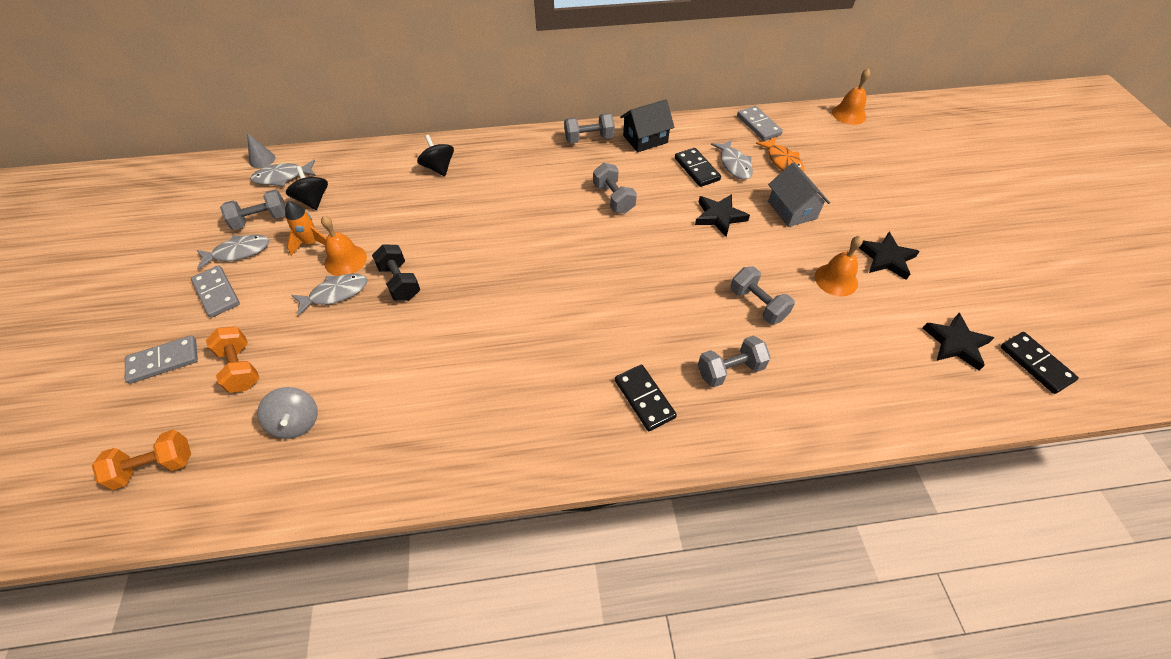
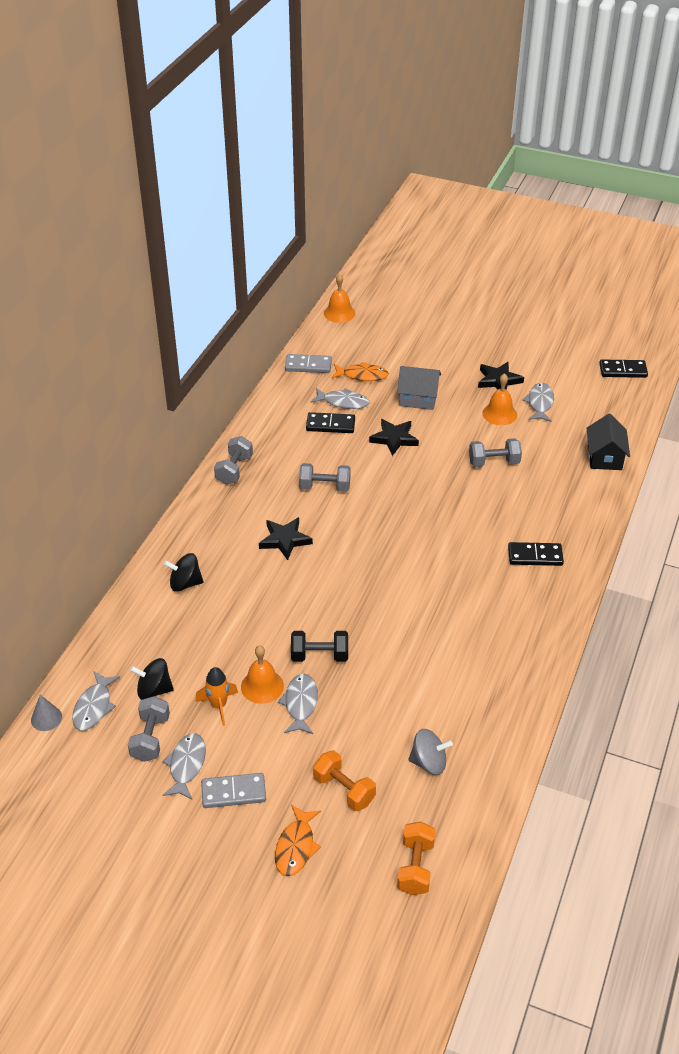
camera: 60 degrees left, 10 degrees down
grey domino [125,335,198,384] -> orange fish [275,805,321,876]
orange dumbbell [206,327,259,393] -> orange dumbbell turned 45 degrees clockwise [313,750,376,811]
black house [620,99,675,152] -> black house moved to [587,414,630,470]
grey dumbbell [698,335,771,387] -> none
black star [923,313,994,371] -> black star moved to [259,517,313,560]
none -> grey fish [523,383,554,422]

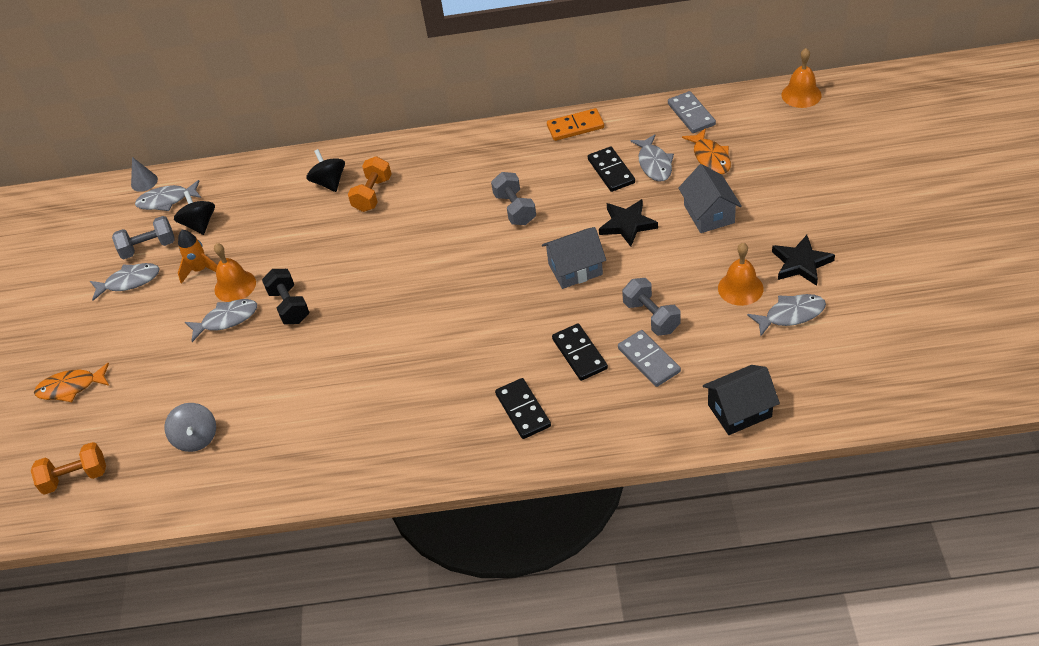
camera: 70 degrees right, 5 degrees up
grey domino [201,773,266,808] -> grey domino moved to [618,330,681,387]
grey dumbbell [214,436,253,485] -> none
black star [259,517,313,560] -> none
orange dumbbell [313,750,376,811] -> orange dumbbell moved to [348,156,392,212]
black domino [599,360,648,378] -> black domino moved to [552,324,608,381]
none -> grey house [542,227,606,289]
none -> orange domino [547,108,604,141]

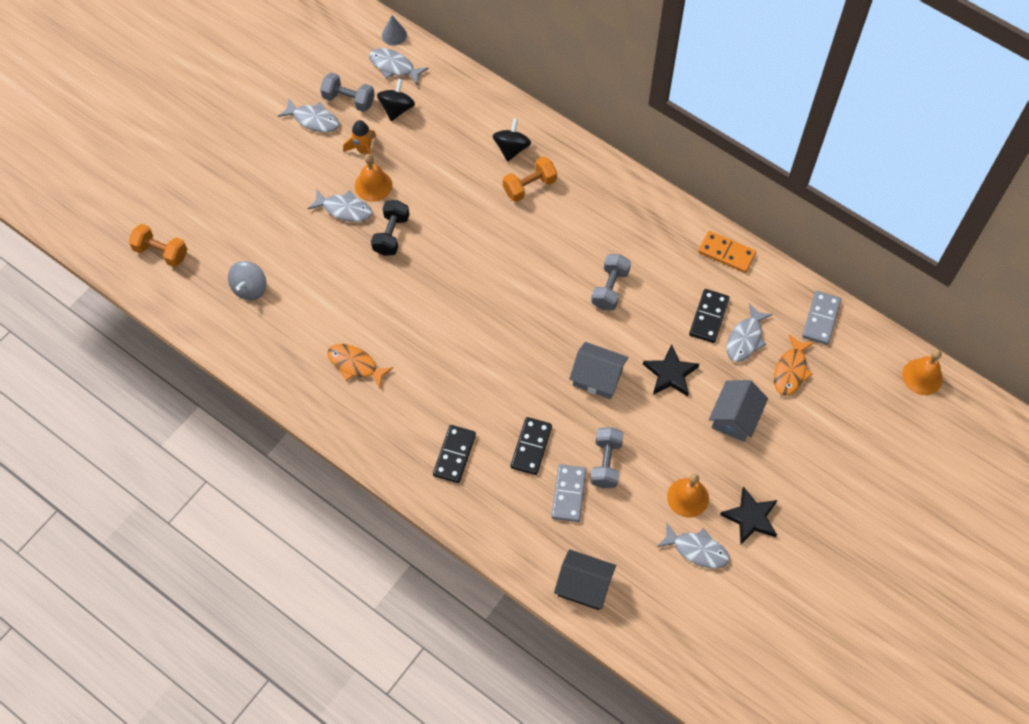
camera: 35 degrees right, 15 degrees up
orange fish [34,363,109,402] -> orange fish moved to [327,344,393,388]

